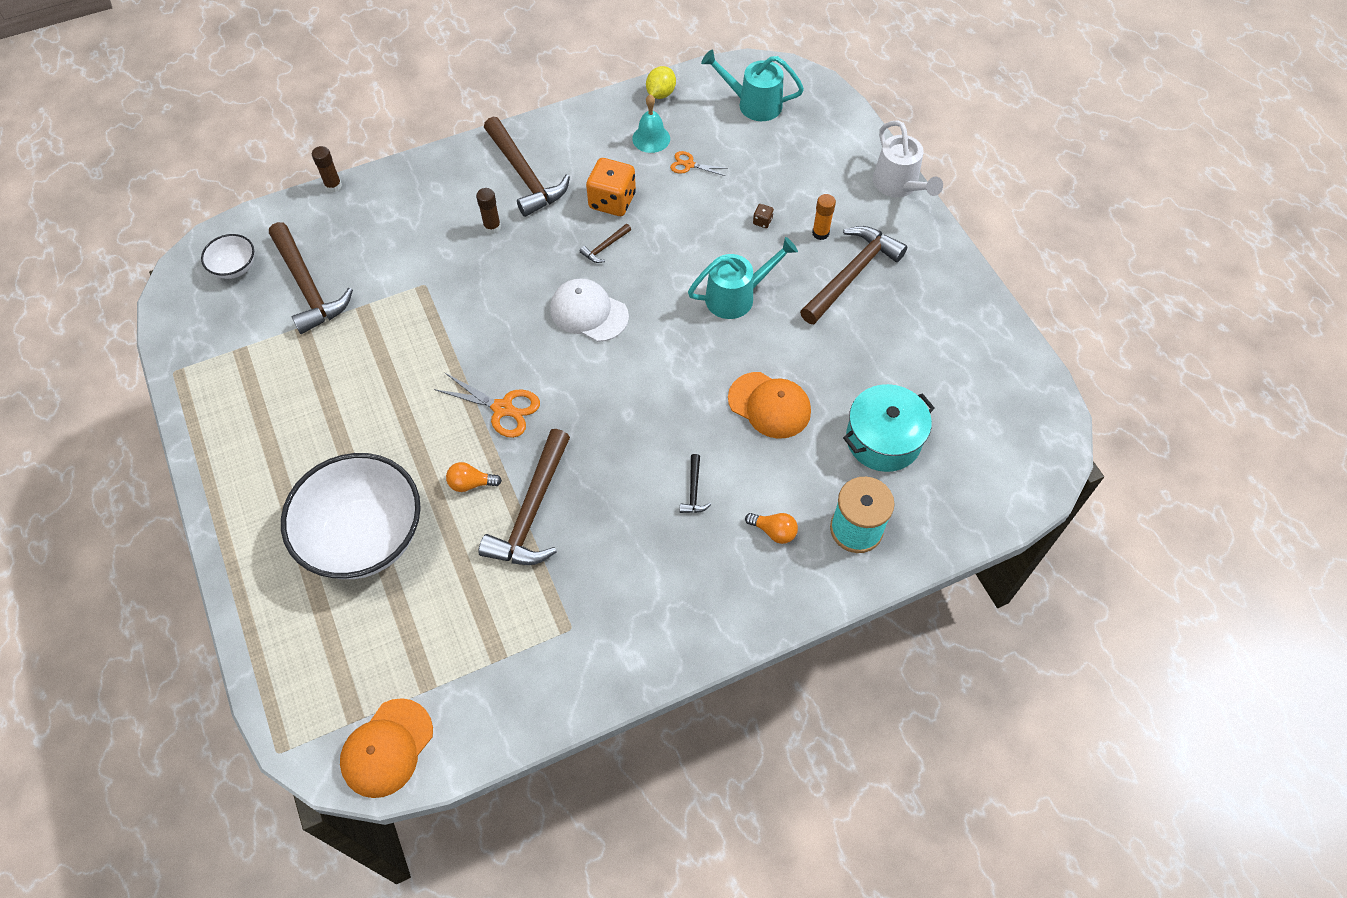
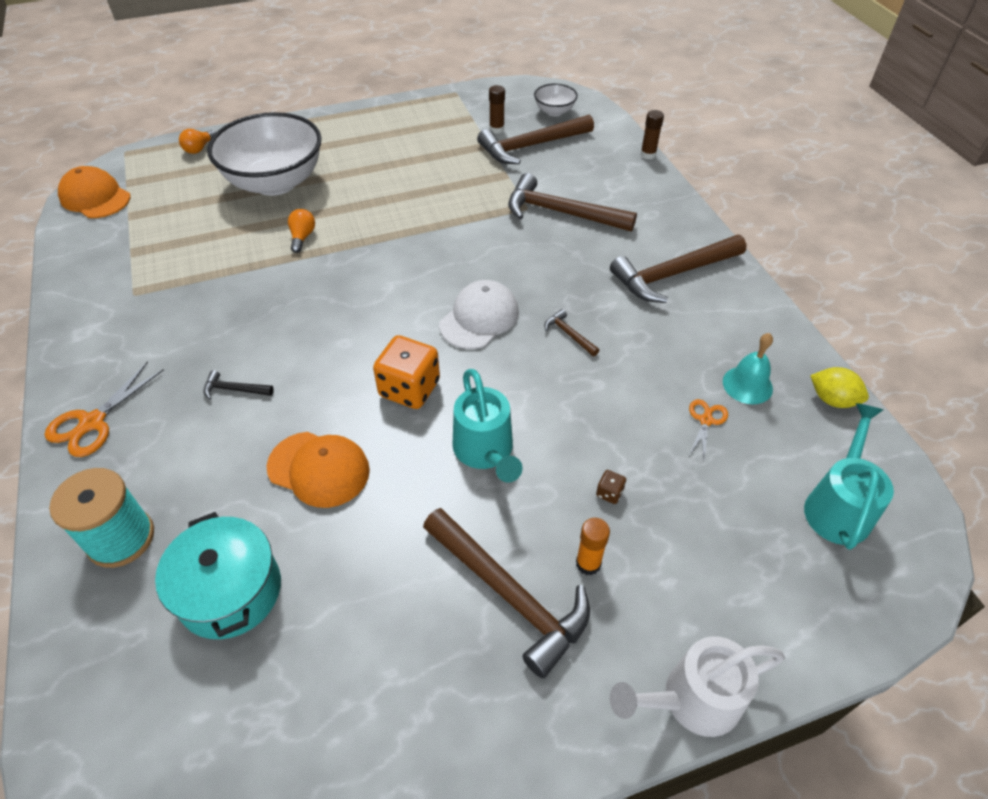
camera: 95 degrees right, 10 degrees down
orange scissors [434,373,540,438] -> orange scissors moved to [45,361,164,457]
brown glue stick [476,188,501,234] -> brown glue stick moved to [489,85,505,134]
brown hammer [479,429,570,565] -> brown hammer moved to [508,173,637,232]
orange dice [586,158,636,216] -> orange dice moved to [373,335,440,409]
orange cap [728,372,811,439] -> orange cap turned 105 degrees counterclockwise [267,432,370,508]
orange light bulb [745,513,798,544] -> orange light bulb moved to [179,129,216,154]

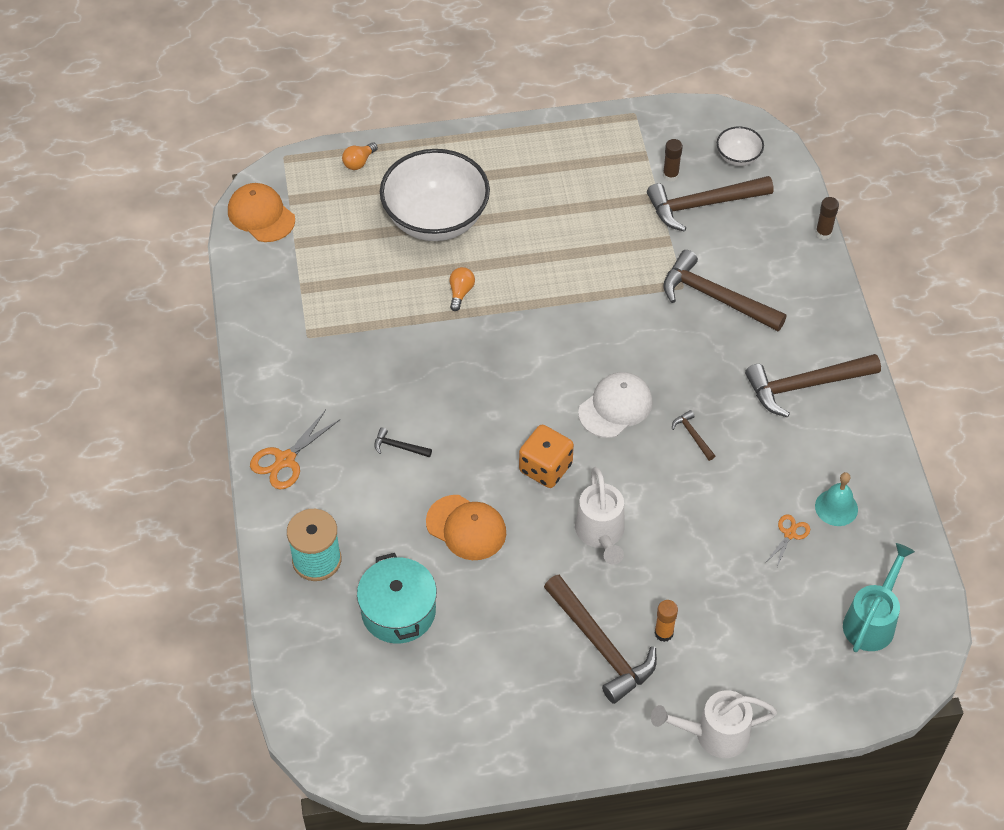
camera: 10 degrees right, 5 degrees up
turquoise watering can [452,369,523,483] -> white watering can [575,467,625,565]
brown dice [596,470,626,504] -> none
yellow lemon [810,367,869,408] -> none

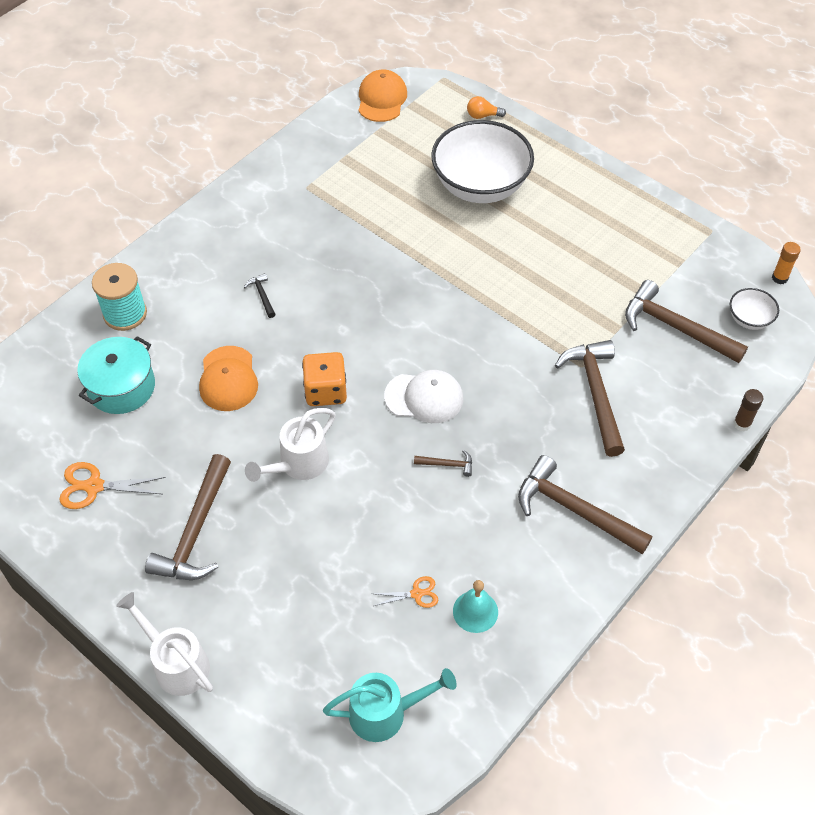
camera: 50 degrees right, 0 degrees up
orange scissors [250,410,340,490] -> orange scissors moved to [59,462,166,509]
orange light bulb [450,267,475,311] -> none
orange glue stick [655,600,678,642] -> orange glue stick moved to [772,242,801,284]
brown glue stick [663,139,683,182] -> none
brown hammer [672,410,715,461] -> brown hammer turned 75 degrees clockwise [414,450,472,477]

